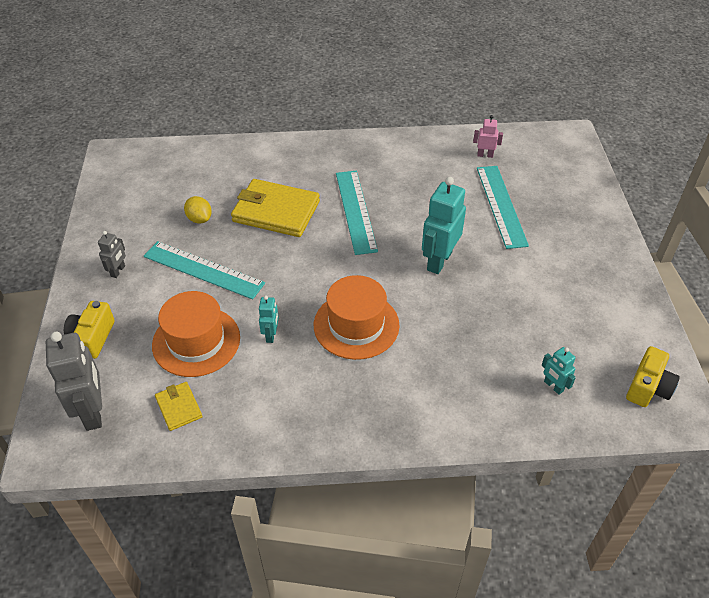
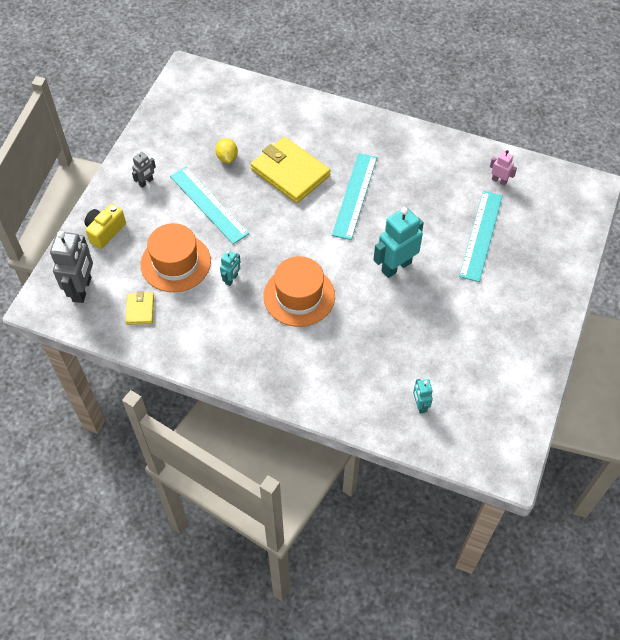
camera: 25 degrees right, 10 degrees up
yellow camera [626,346,680,407] -> none

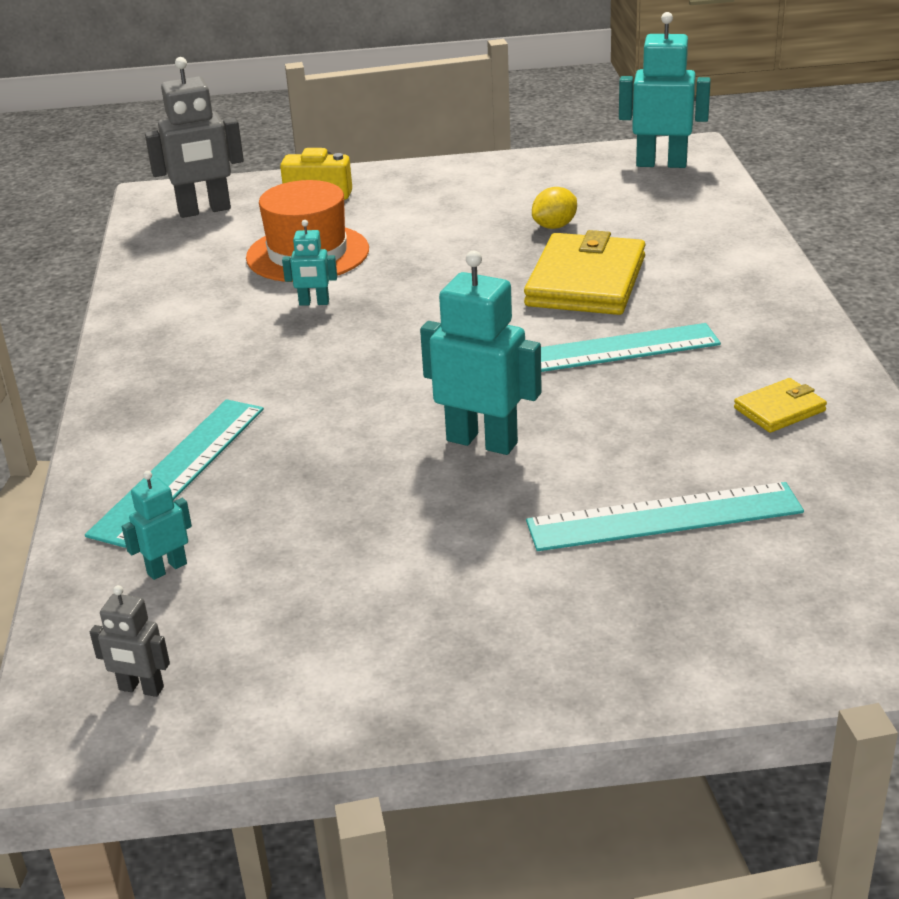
camera: 65 degrees right, 25 degrees down
yellow wallet [125,291,154,325] -> yellow wallet moved to [734,378,827,433]
grey robot [132,151,156,188] -> grey robot moved to [90,585,170,697]
turquoise ruler [170,167,249,244] -> turquoise ruler moved to [85,399,264,548]
orange hat [263,256,335,327] -> none
pink robot [490,150,517,186] -> none
none -> turquoise robot [619,12,711,168]

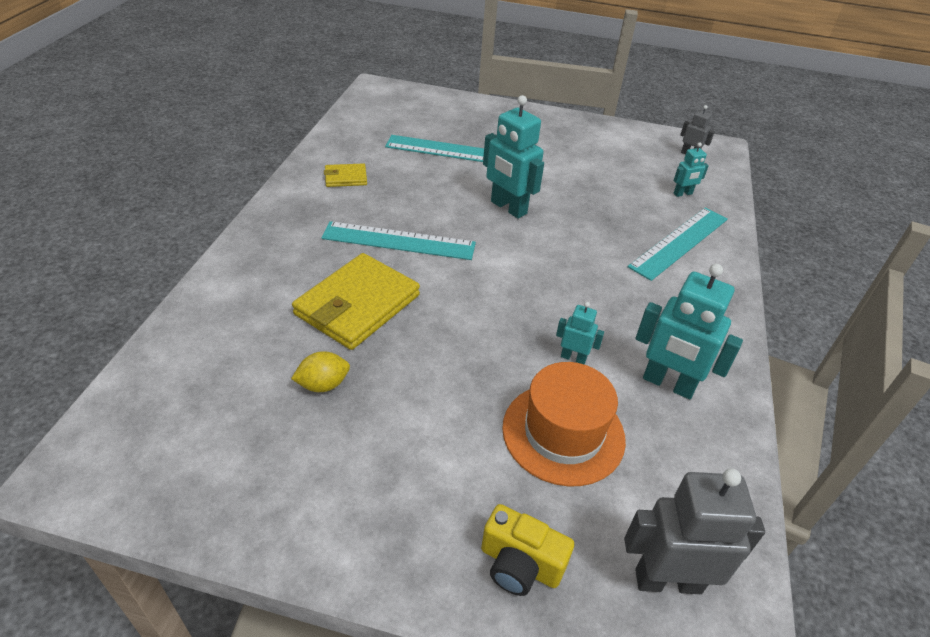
camera: 165 degrees left, 10 degrees up
turquoise robot [619,12,711,168] -> turquoise robot moved to [636,264,743,399]

